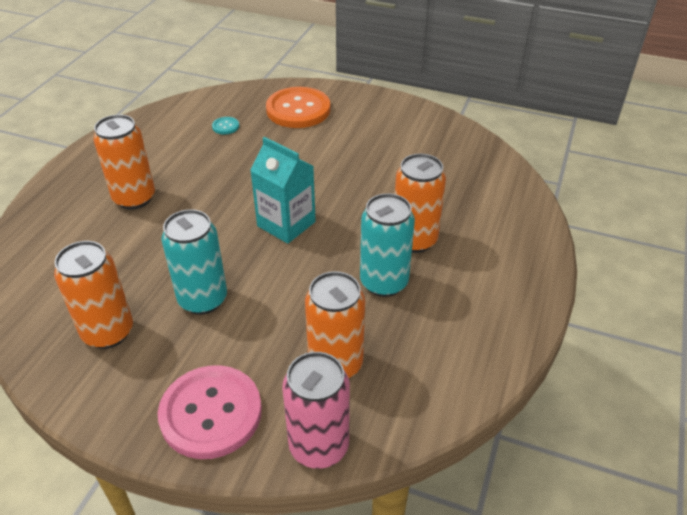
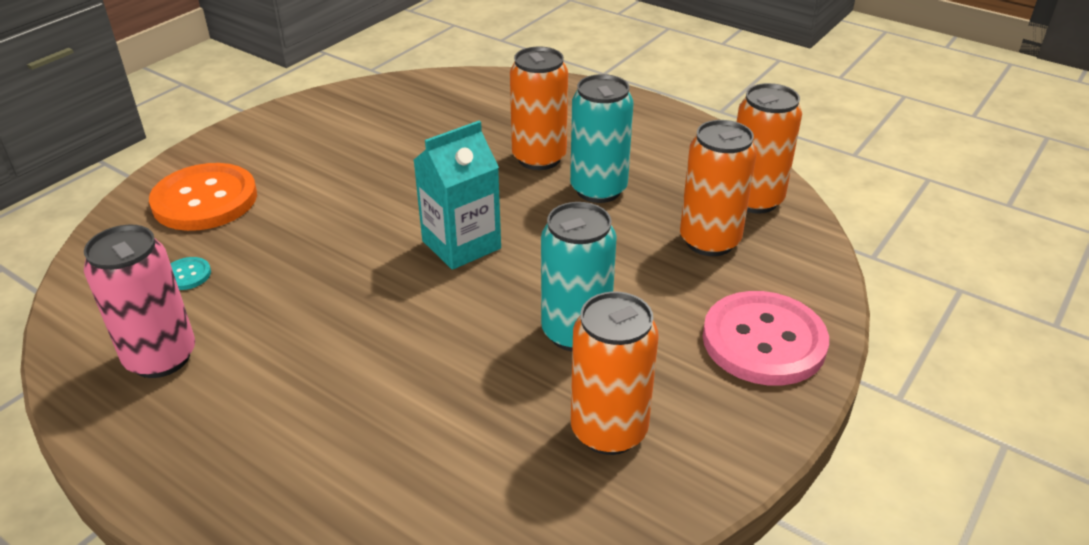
camera: 75 degrees left, 5 degrees down
orange can [93,114,155,209] -> orange can moved to [737,83,802,214]
pink can [282,352,350,469] -> pink can moved to [84,225,195,378]

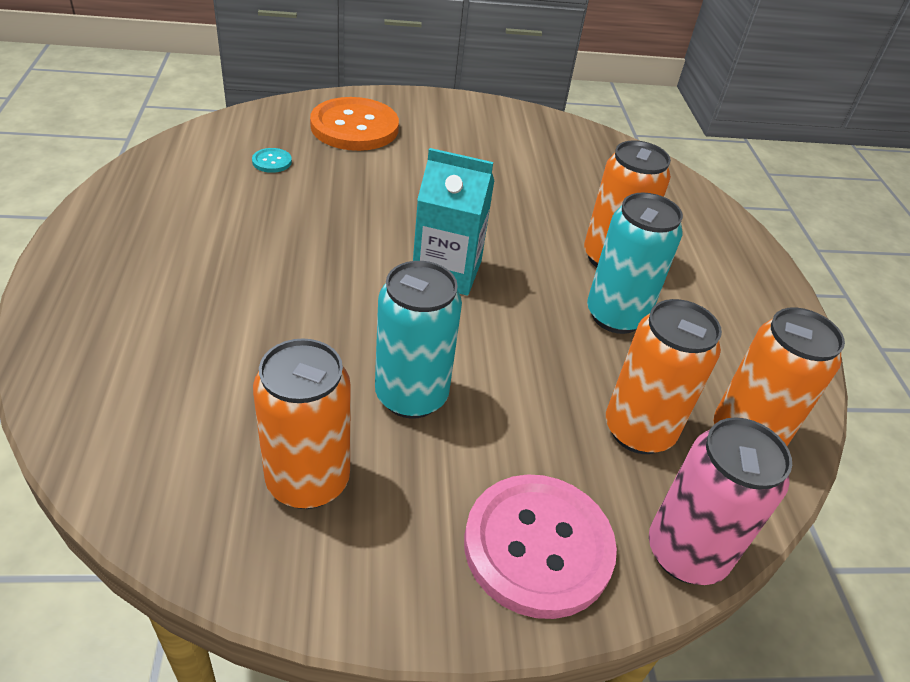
camera: 45 degrees right, 5 degrees up
pink can [84,225,195,378] -> pink can moved to [649,417,792,585]

